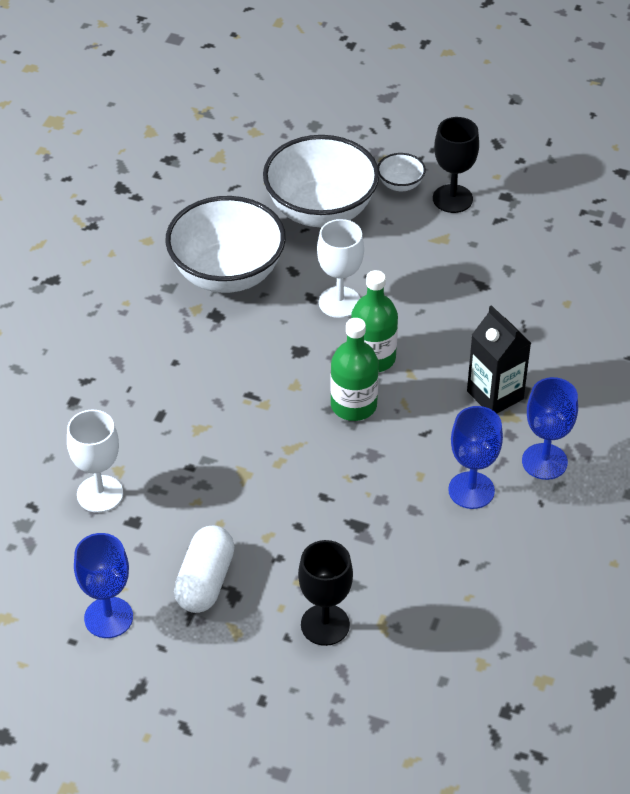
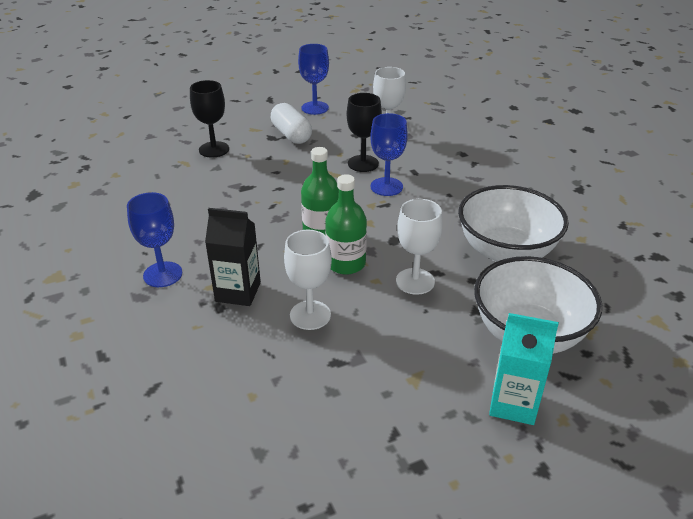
camera: 135 degrees right, 10 degrees down
white bowl [378,153,426,191] -> turquoise carton [489,313,559,425]
black goblet [433,117,479,213] -> black goblet moved to [347,93,382,172]
blue goblet [448,406,503,509] -> blue goblet moved to [370,113,408,196]
none -> white goblet [284,230,332,330]

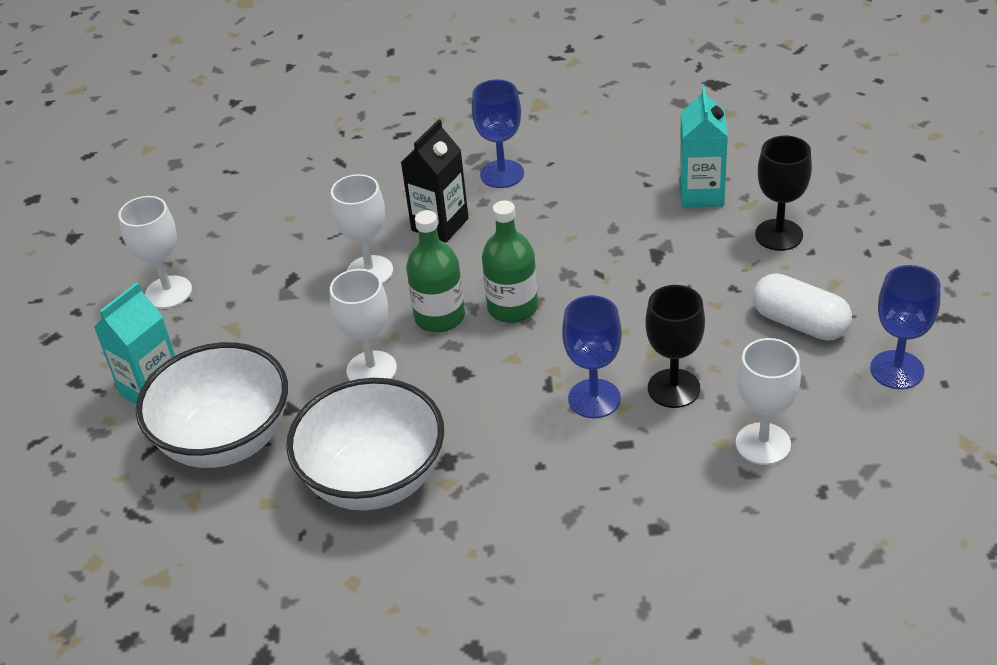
camera: 115 degrees right, 5 degrees up
white capsule [271,103,312,144] -> white capsule turned 45 degrees clockwise [753,273,852,341]
none -> white goblet [118,196,192,309]
none -> turquoise carton [680,86,728,207]

